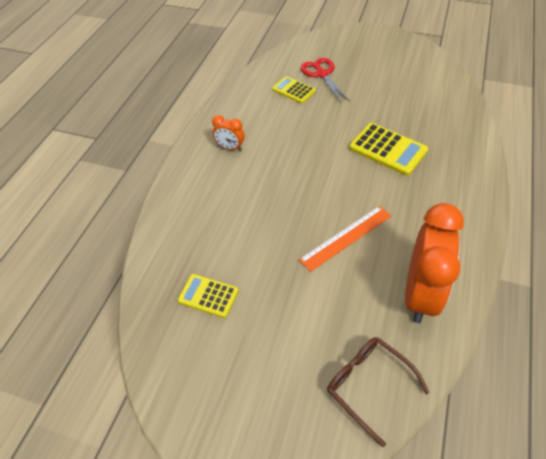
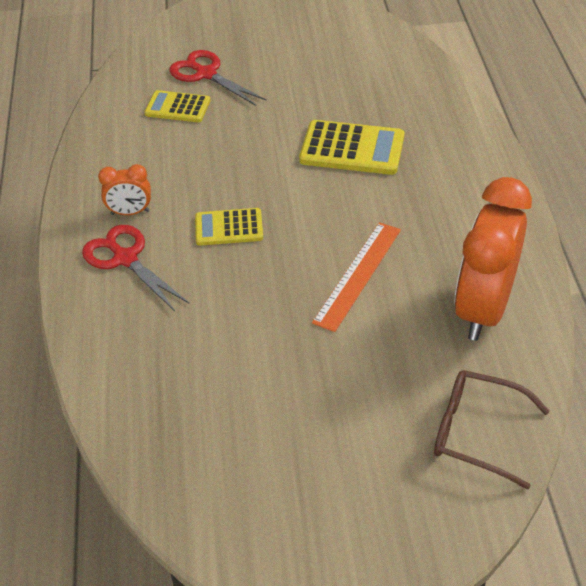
camera: 25 degrees left, 5 degrees down
yellow calculator [177,274,239,318] -> yellow calculator moved to [195,208,263,246]
orange clock [405,203,464,323] -> orange clock turned 150 degrees counterclockwise [454,177,532,341]
none -> red scissors [82,225,189,311]

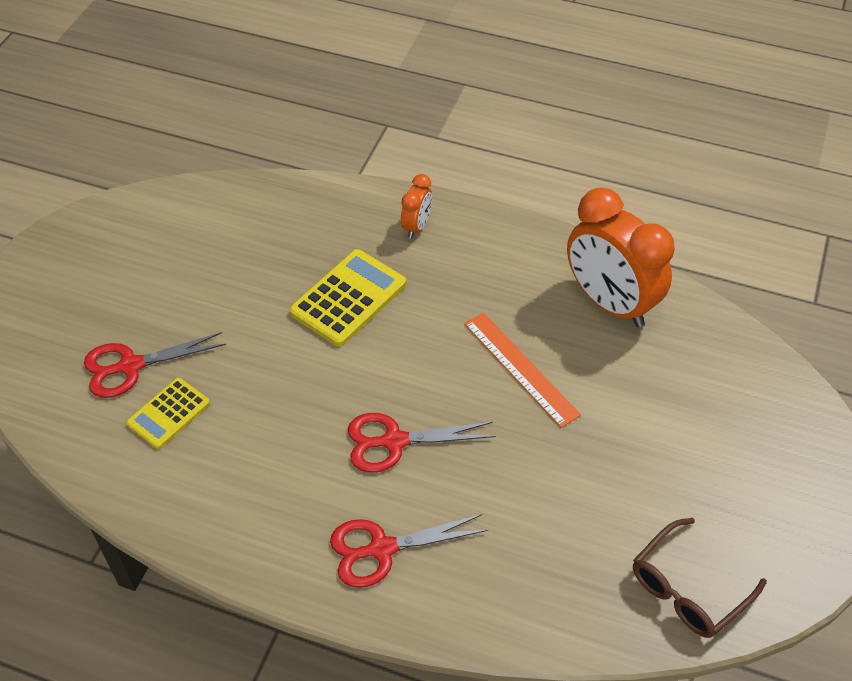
camera: 65 degrees left, 5 degrees up
orange clock [98,164,151,215] -> orange clock moved to [401,174,432,239]
yellow calculator [195,208,263,246] -> red scissors [348,413,496,473]
brown glasses [434,370,550,489] -> brown glasses moved to [633,518,767,638]

